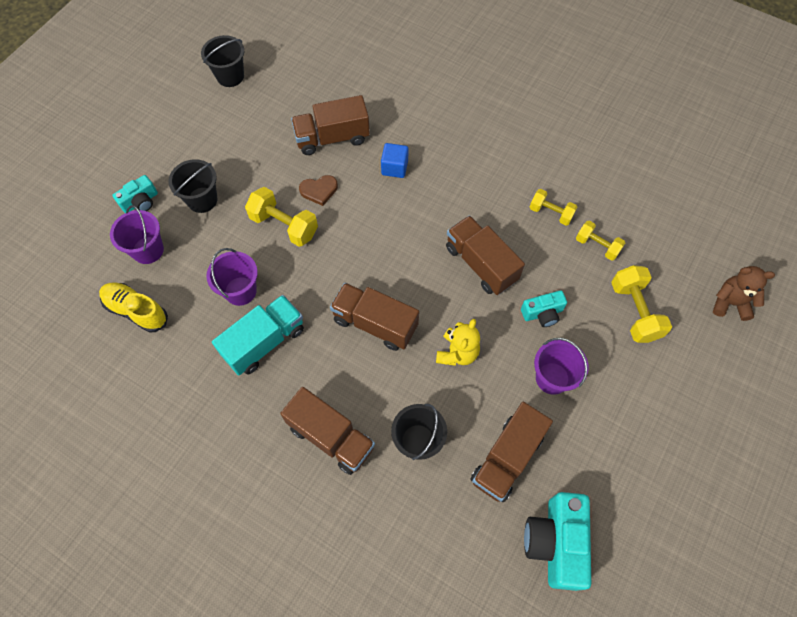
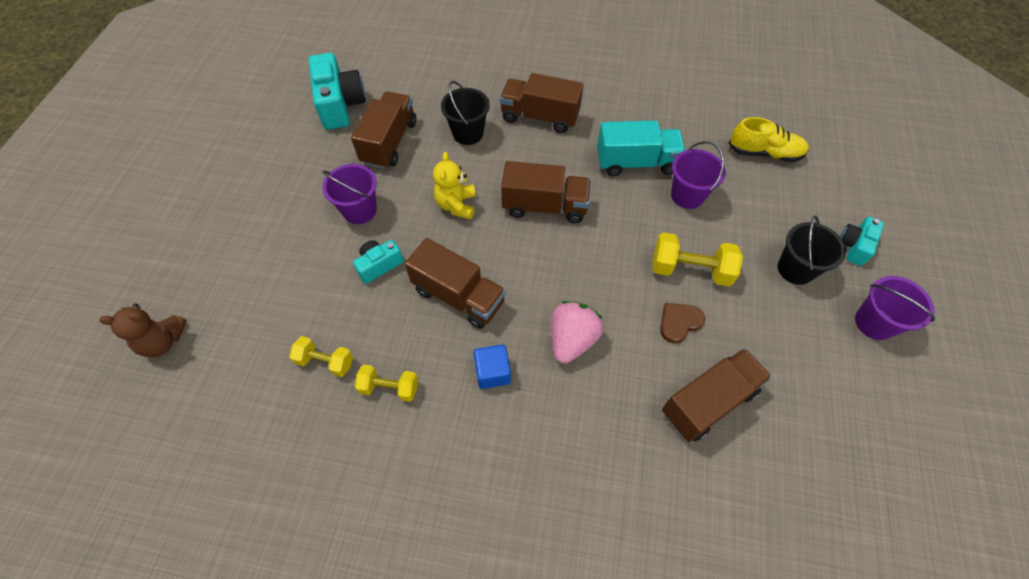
camera: 160 degrees right, 5 degrees down
purple bucket [110,205,164,264] -> purple bucket moved to [855,276,935,340]
black bucket [201,35,244,87] -> none
turquoise truck [212,295,304,376] -> turquoise truck turned 120 degrees counterclockwise [597,120,686,177]
blue cube [381,143,409,178] -> blue cube moved to [473,345,511,389]
yellow dumbbell [611,265,672,343] -> none
none -> pink strawberry [551,301,604,364]

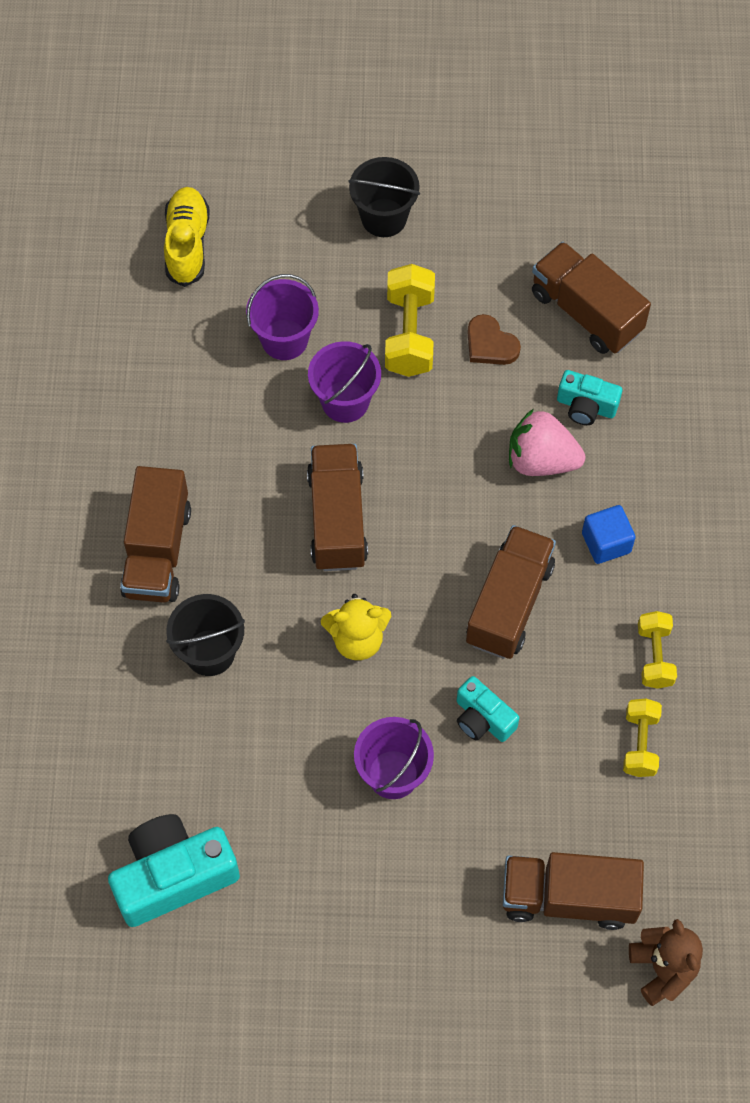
camera: 100 degrees left, 5 degrees up
brown truck [351,91,416,169] -> brown truck moved to [503,852,644,930]
turquoise truck [597,120,686,177] -> none
turquoise camera [840,217,884,266] -> turquoise camera moved to [557,370,622,425]
purple bucket [855,276,935,340] -> purple bucket moved to [308,341,381,423]

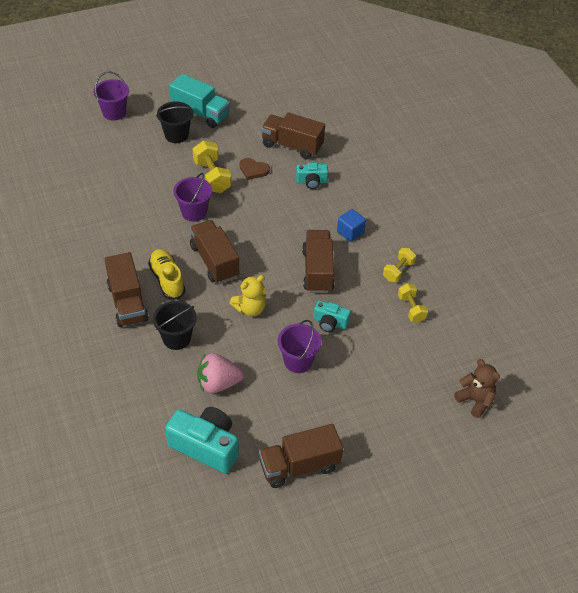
camera: 25 degrees left, 15 degrees down
turquoise camera [108,814,240,927] -> turquoise camera turned 75 degrees clockwise [165,407,239,474]
yellow shoe [164,187,210,287] -> yellow shoe moved to [148,249,186,300]
purple bucket [246,274,319,360] -> purple bucket moved to [93,72,129,120]
brown truck [503,852,644,930] -> brown truck moved to [259,424,343,488]
pink strawberry [509,409,585,476] -> pink strawberry moved to [197,353,244,394]
yellow dumbbell [638,611,677,689] -> yellow dumbbell turned 60 degrees clockwise [383,248,416,282]
none -> turquoise truck [169,74,230,128]

